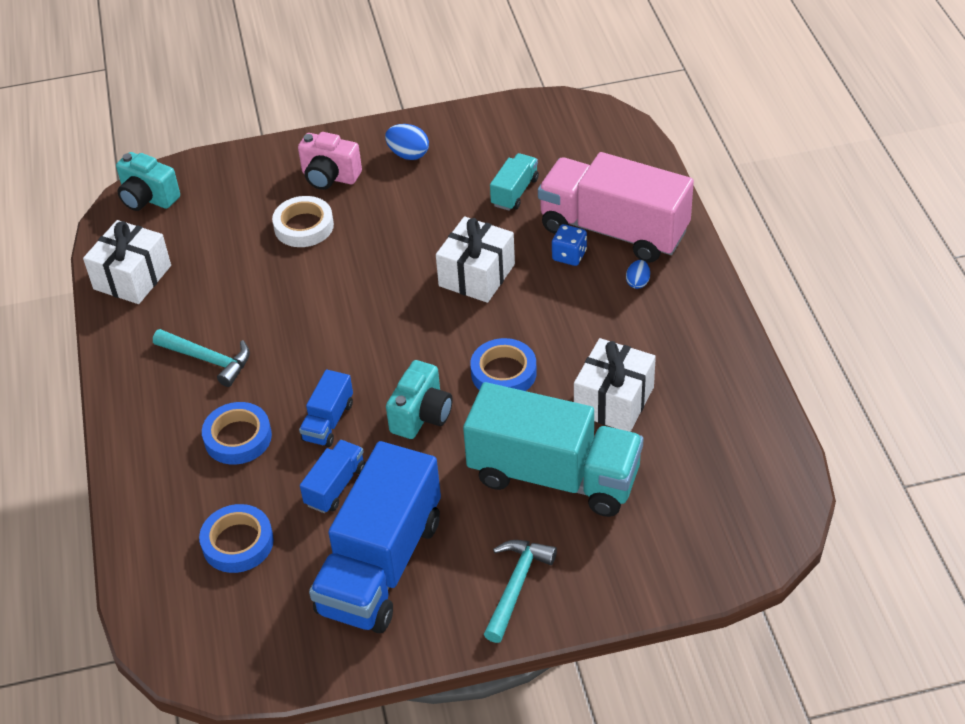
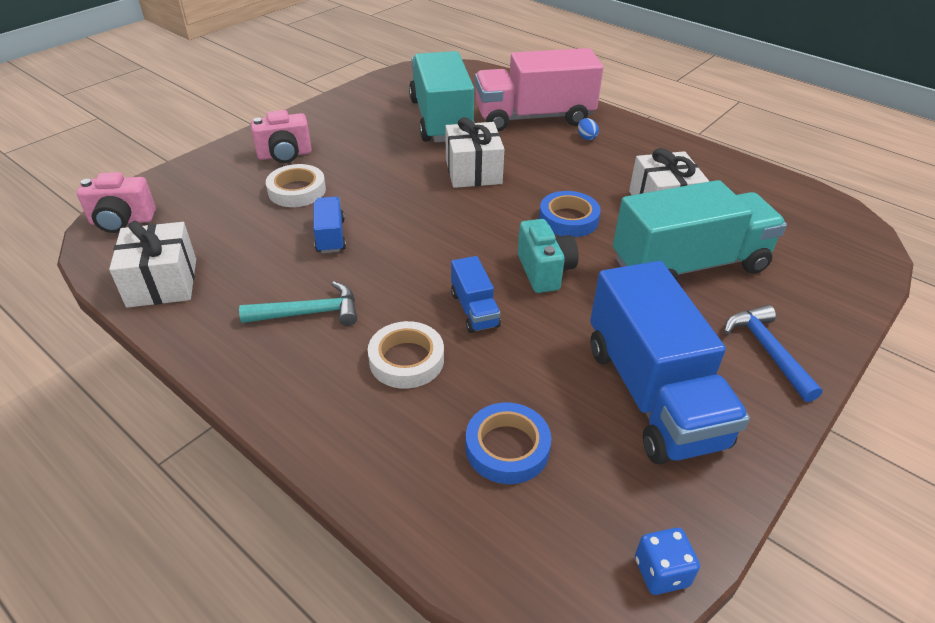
camera: 40 degrees left, 5 degrees down
turquoise camera [116,152,180,211] -> pink camera [77,172,156,233]
blue tape [202,402,272,465] -> white tape [368,321,444,389]
blue truck [300,440,365,513] -> blue truck moved to [313,196,346,253]
blue egg [385,124,429,160] -> none
turquoise hammer [484,540,557,643] -> blue hammer [724,305,823,402]
turquoise truck [490,153,539,211] -> turquoise truck [409,51,474,142], size x2.20
blue dice [552,224,587,266] -> blue dice moved to [635,528,700,595]

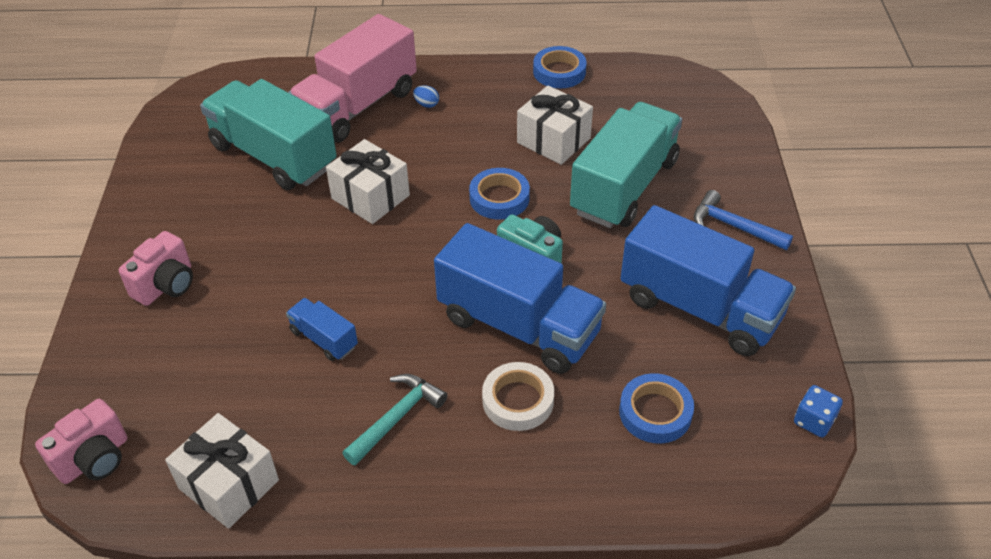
camera: 40 degrees left, 5 degrees up
white tape [266,164,326,207] -> none
blue truck [451,256,501,333] -> blue truck [434,223,606,374], size x2.20
none -> blue tape [533,46,587,88]

